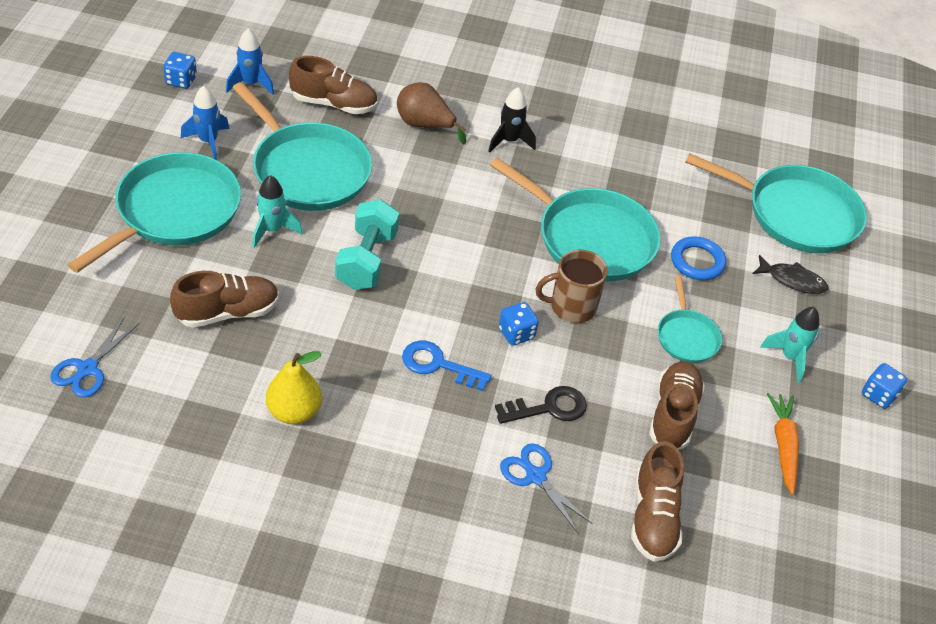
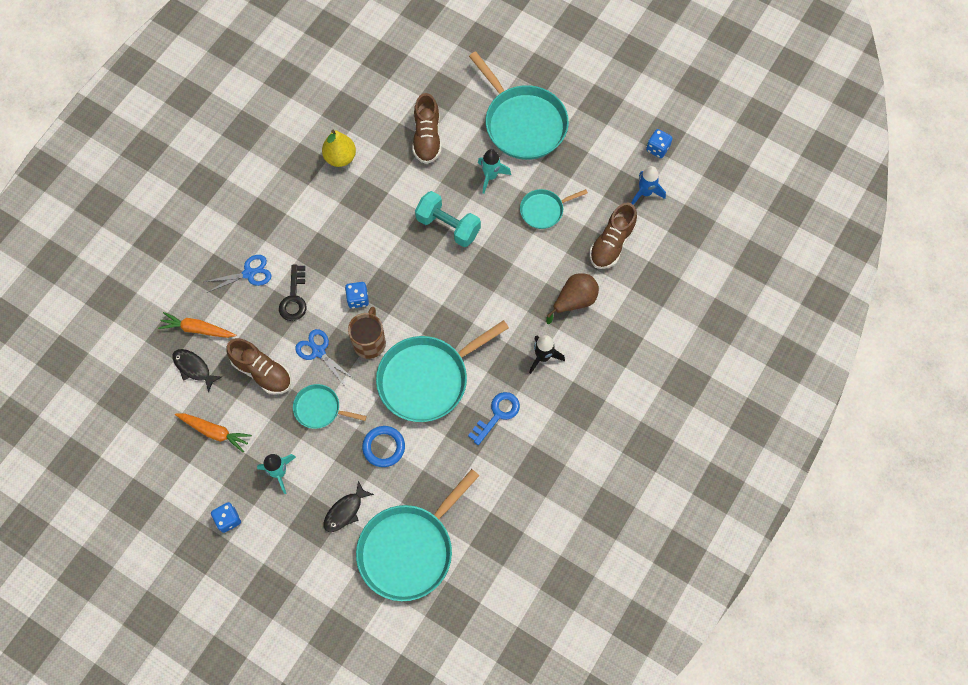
camera: 115 degrees right, 20 degrees up
blue scissors [50,317,139,398] -> blue scissors moved to [296,329,354,385]
blue rocket [181,86,229,160] -> none
turquoise pan [232,82,372,211] -> turquoise pan [520,189,588,229], size x0.51
blue key [402,340,491,391] -> blue key moved to [468,392,520,445]
brown shoe [631,441,684,562] -> orange carrot [158,312,236,338]
none -> black fish [172,349,222,392]

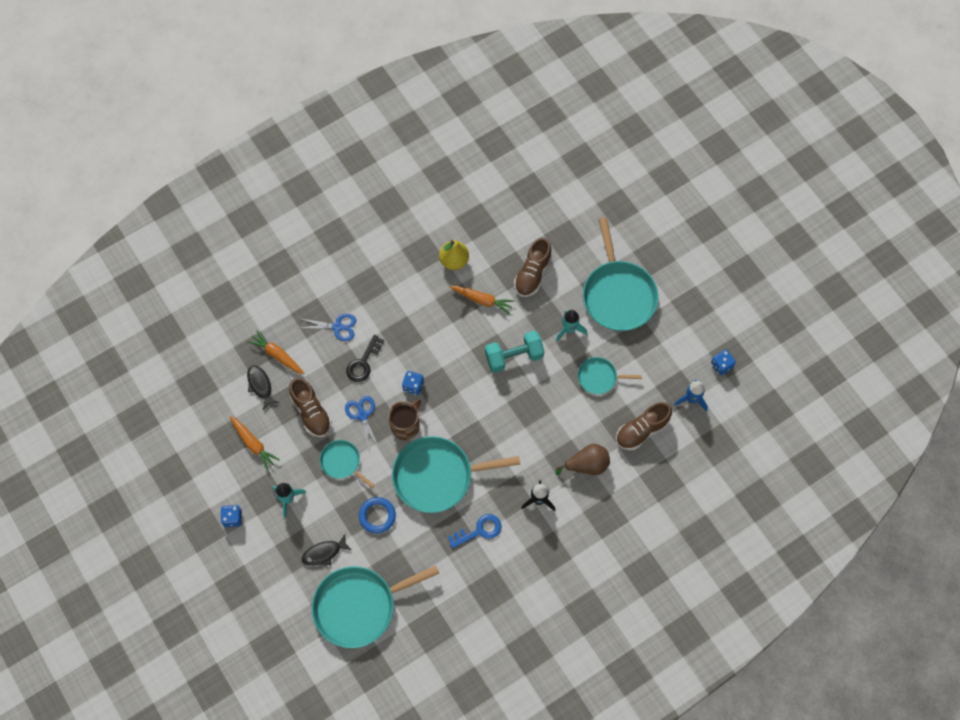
camera: 25 degrees right, 0 degrees up
turquoise dumbbell [415,191,481,247] -> turquoise dumbbell turned 75 degrees counterclockwise [485,331,544,373]
none -> orange carrot [449,286,515,314]

